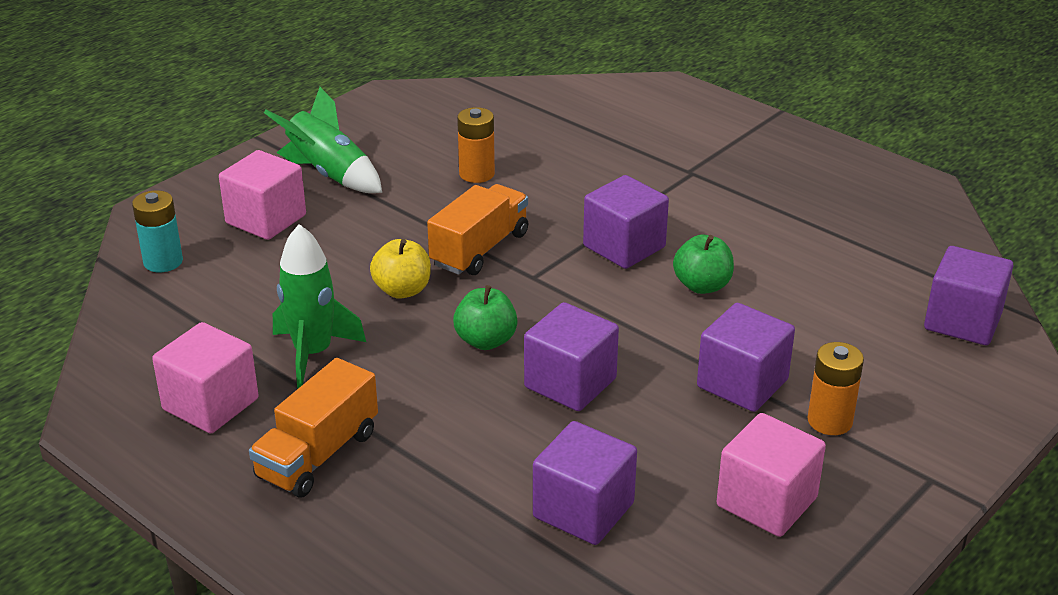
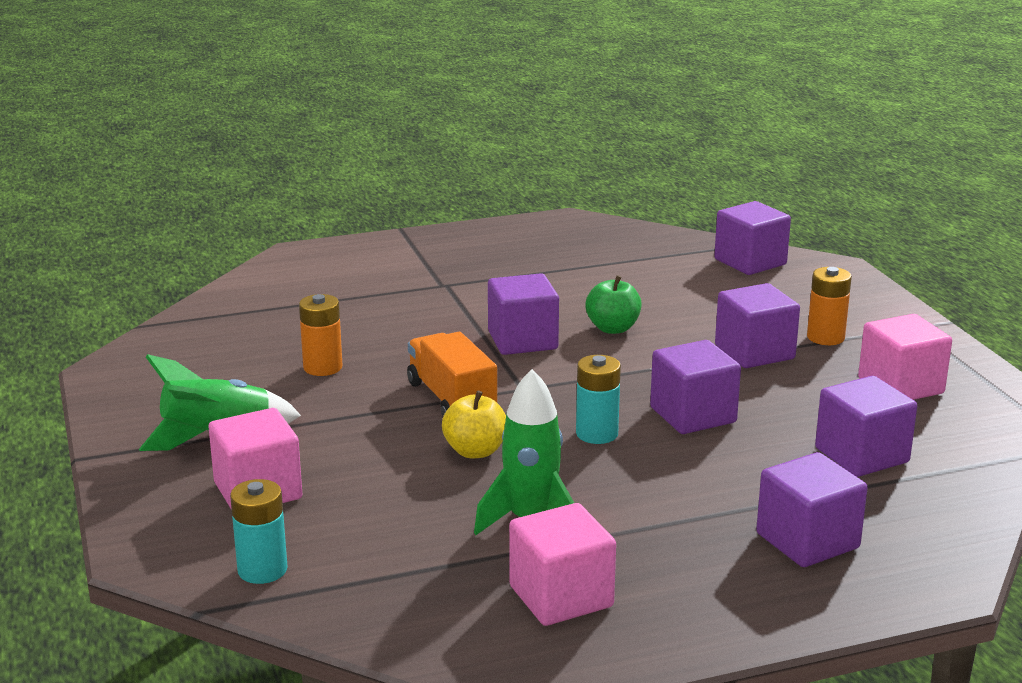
camera: 60 degrees left, 10 degrees down
orange truck [249,358,378,498] -> none
green apple [453,285,518,350] -> turquoise battery [576,355,621,444]
none -> purple cube [756,452,868,567]

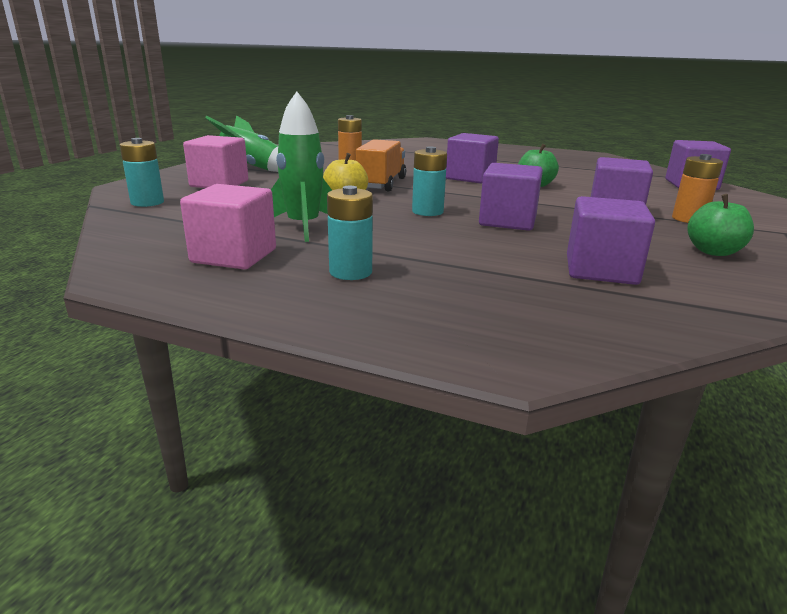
camera: 40 degrees right, 0 degrees up
purple cube [756,452,868,567] -> none
pink cube [858,314,952,400] -> green apple [687,194,754,256]
none -> turquoise battery [327,186,373,280]

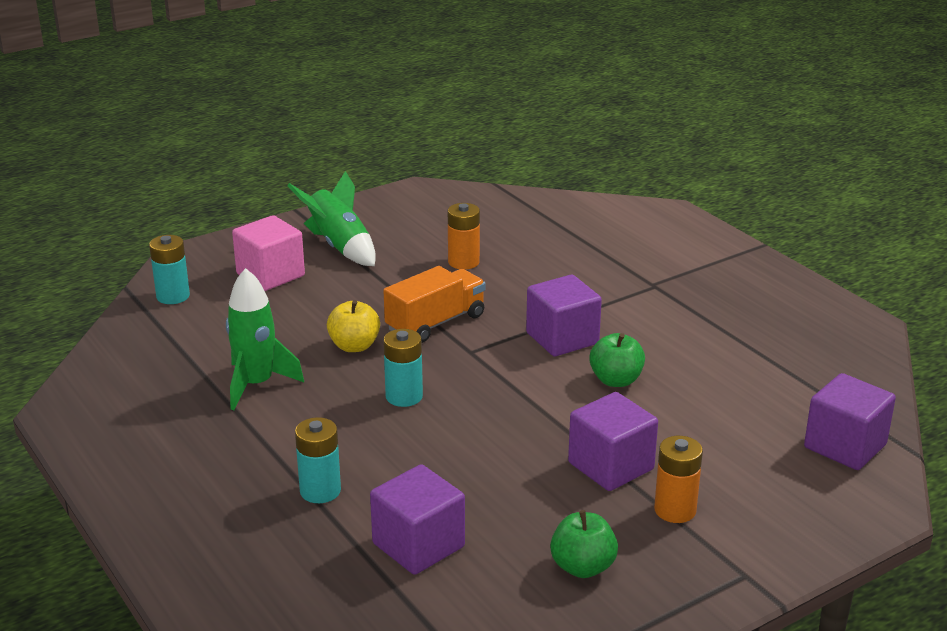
camera: 35 degrees right, 5 degrees up
pink cube [180,184,276,269] -> none
turquoise battery [327,186,373,280] -> turquoise battery moved to [295,417,341,503]
purple cube [479,163,543,231] -> none

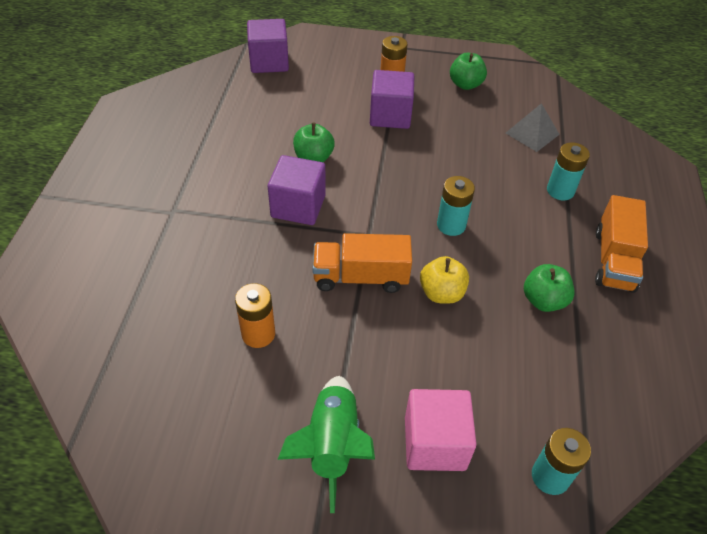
camera: 140 degrees left, 20 degrees up
green rocket [226,268,304,410] -> green apple [524,264,574,312]
purple cube [370,464,465,575] -> grey pyramid [506,103,560,152]
none -> orange truck [595,195,648,293]

